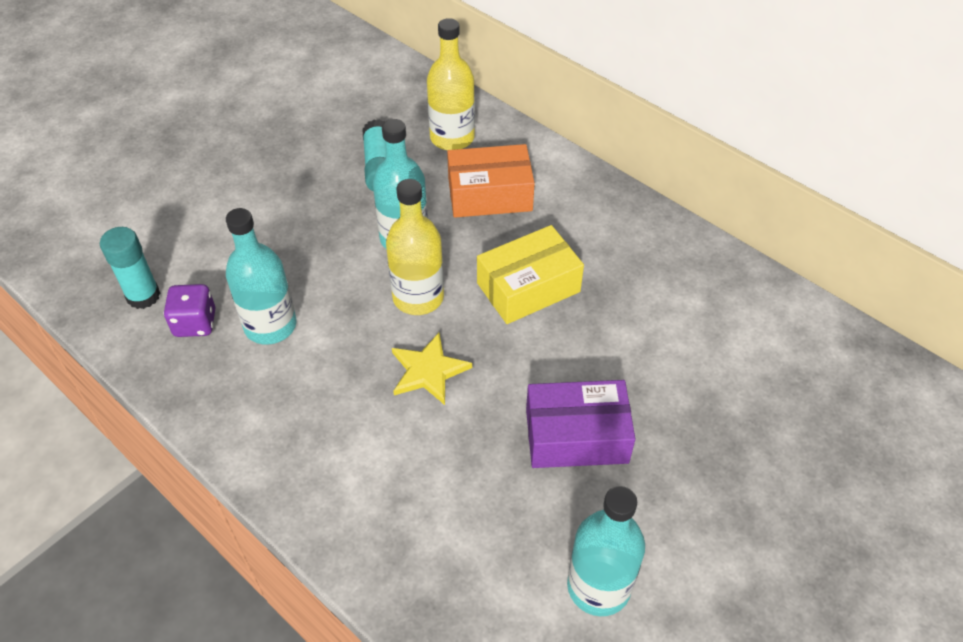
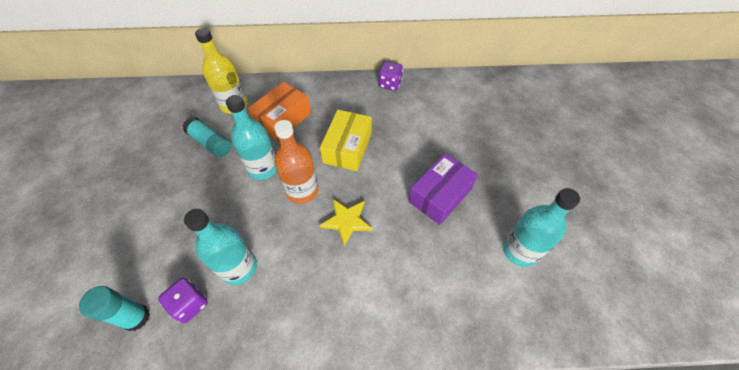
camera: 45 degrees left, 5 degrees up
yellow bottle [386,179,444,315] -> orange bottle [274,120,318,204]
none -> purple dice [379,61,403,91]

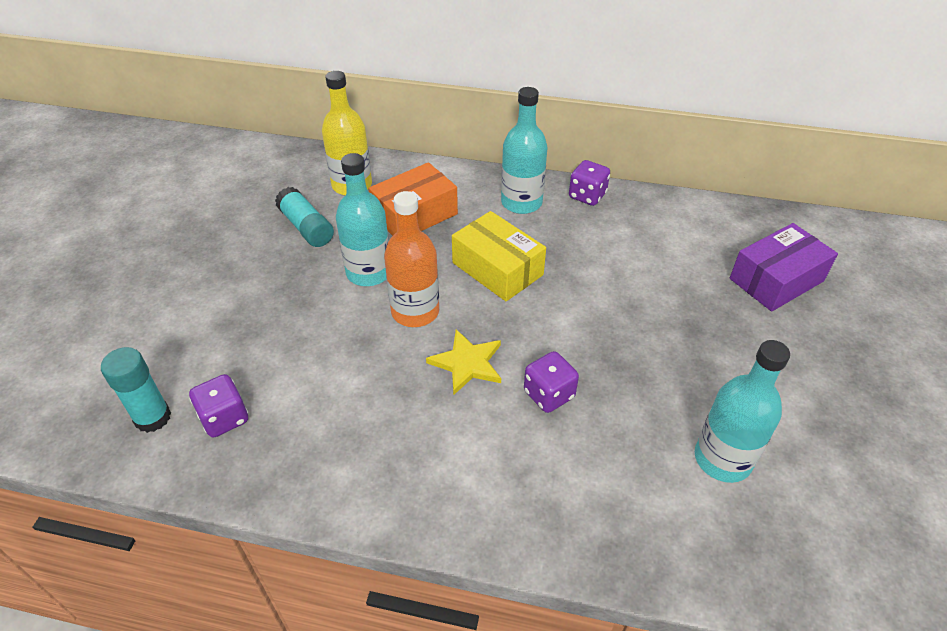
camera: 15 degrees right, 10 degrees down
turquoise bottle [184,209,257,285] -> turquoise bottle moved to [501,87,548,214]
yellow box [320,110,372,171] -> yellow box turned 75 degrees counterclockwise [452,211,546,301]
purple box [408,153,478,225] -> purple box moved to [730,223,838,312]
none -> purple dice [524,351,579,413]

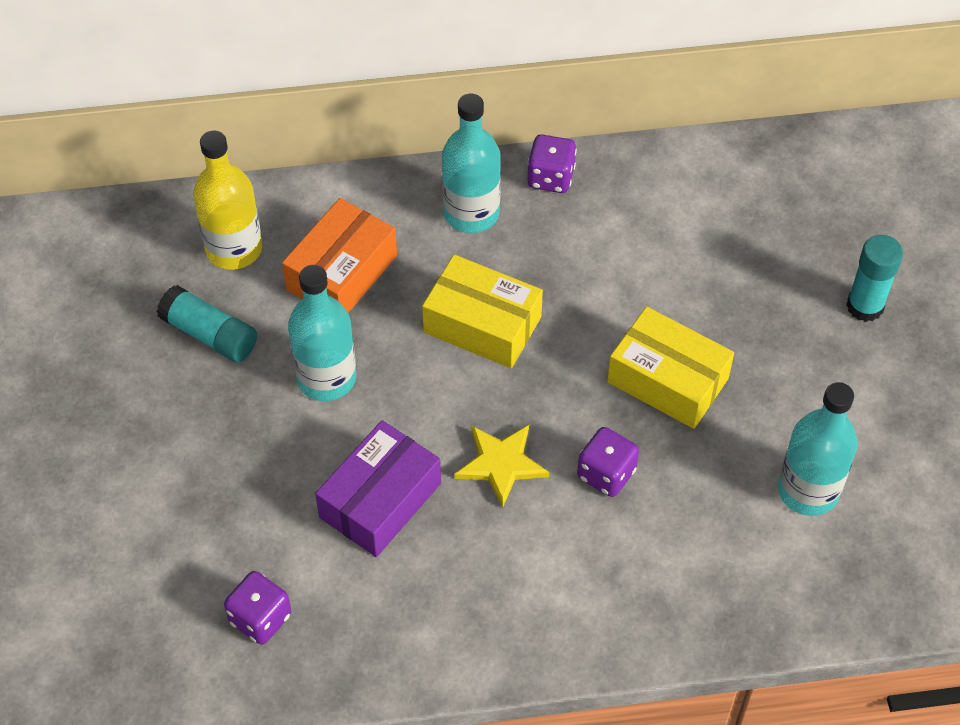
camera: 20 degrees left, 10 degrees up
turquoise glue stick [101,347,171,433] -> turquoise glue stick moved to [846,235,903,322]
orange bottle [384,191,439,327] -> none
purple box [730,223,838,312] -> purple box moved to [315,420,441,557]
none -> yellow box [607,307,734,429]

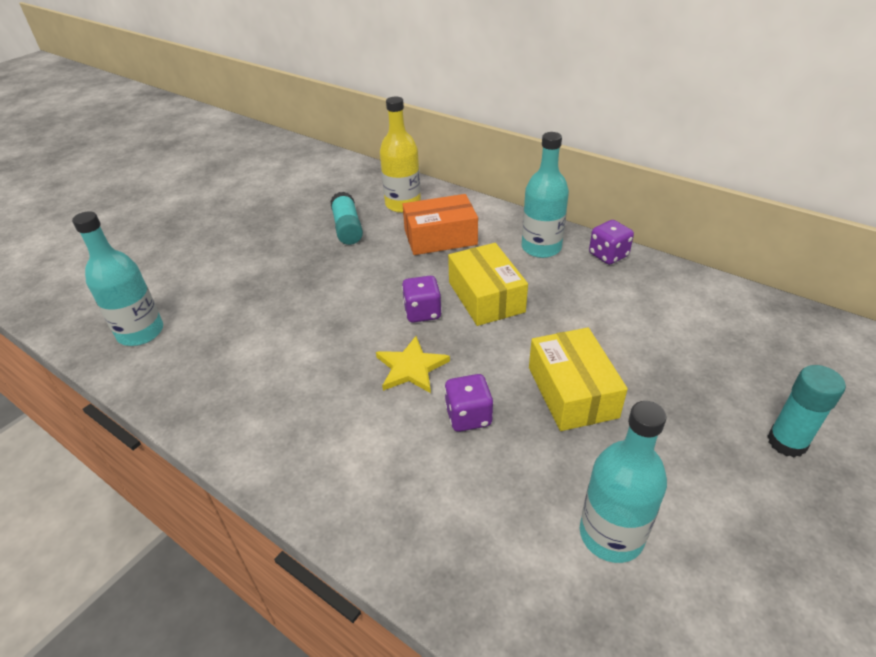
camera: 45 degrees right, 15 degrees down
purple dice [224,571,291,645] -> purple dice moved to [402,276,442,323]
turquoise bottle [288,265,356,401] -> turquoise bottle moved to [72,211,163,346]
purple box [315,420,441,557] -> none

